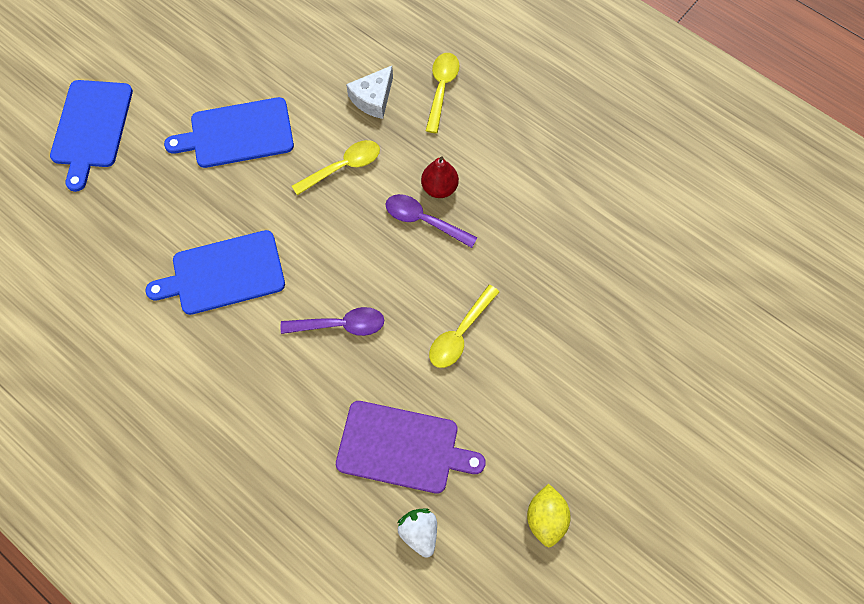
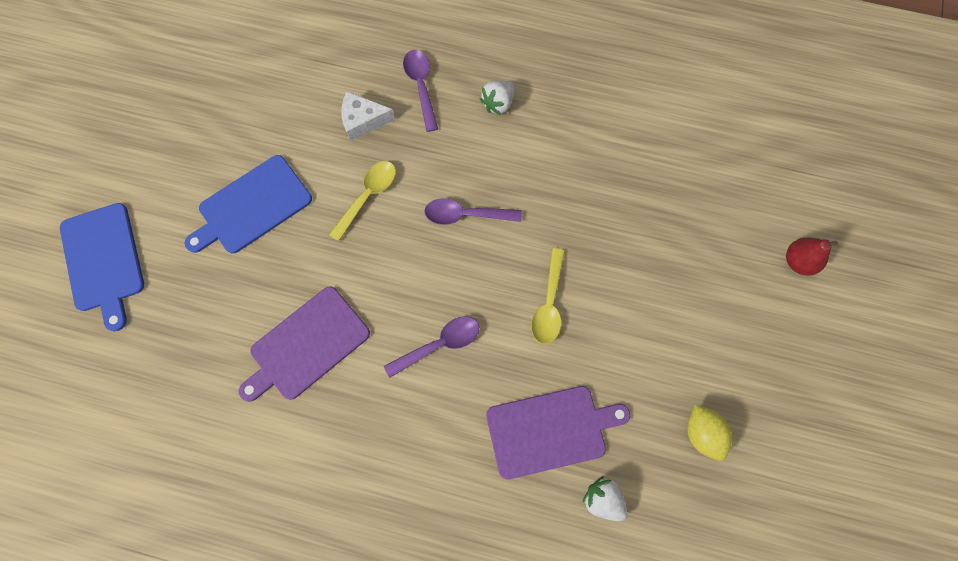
camera: 25 degrees left, 5 degrees up
blue cutting board [146,230,285,315] -> purple cutting board [239,286,370,402]
white cheese [346,66,393,119] -> white cheese turned 75 degrees clockwise [341,91,395,141]
red pear [421,157,459,198] -> red pear moved to [786,238,838,276]
yellow spoon [426,53,459,133] -> purple spoon [403,50,438,132]
none -> white strawberry [480,81,515,115]

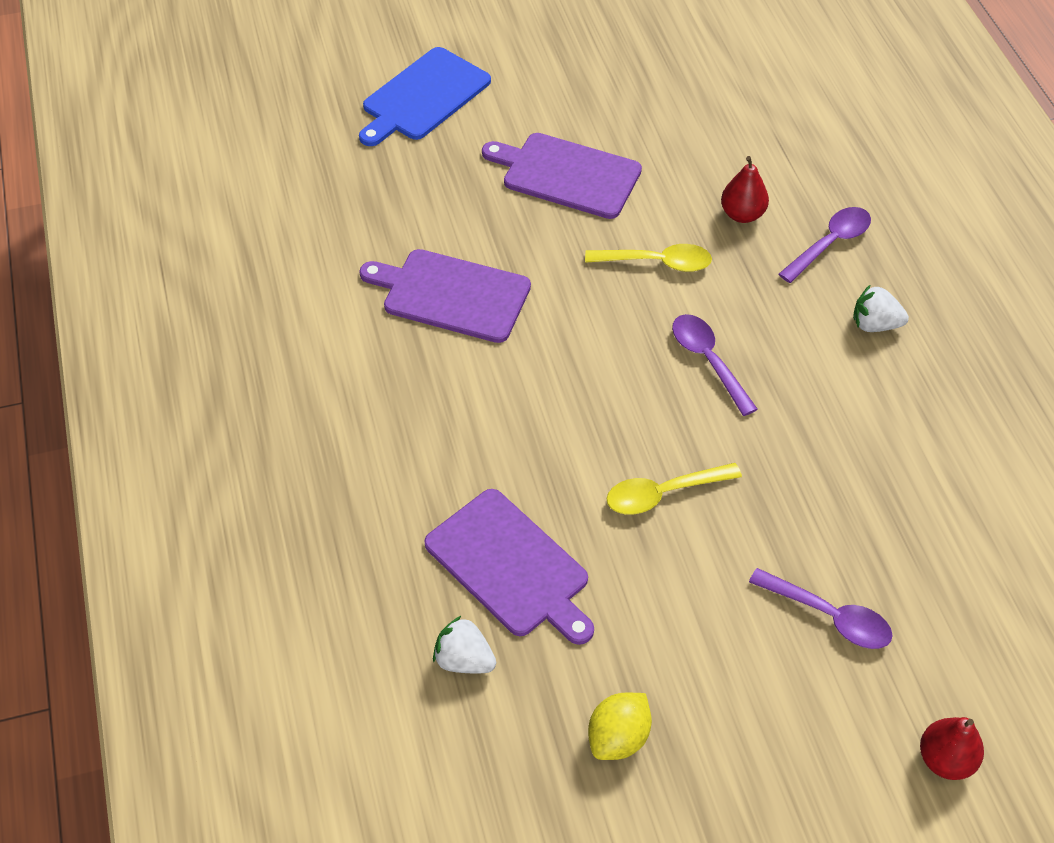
camera: 60 degrees right, 20 degrees down
blue cutting board [185,155,312,253] -> purple cutting board [482,133,642,219]
white cheese [341,91,395,141] -> red pear [721,156,769,223]
purple spoon [384,316,479,378] -> purple spoon moved to [749,568,893,649]
white strawberry [582,476,628,521] -> white strawberry turned 75 degrees counterclockwise [433,616,496,673]

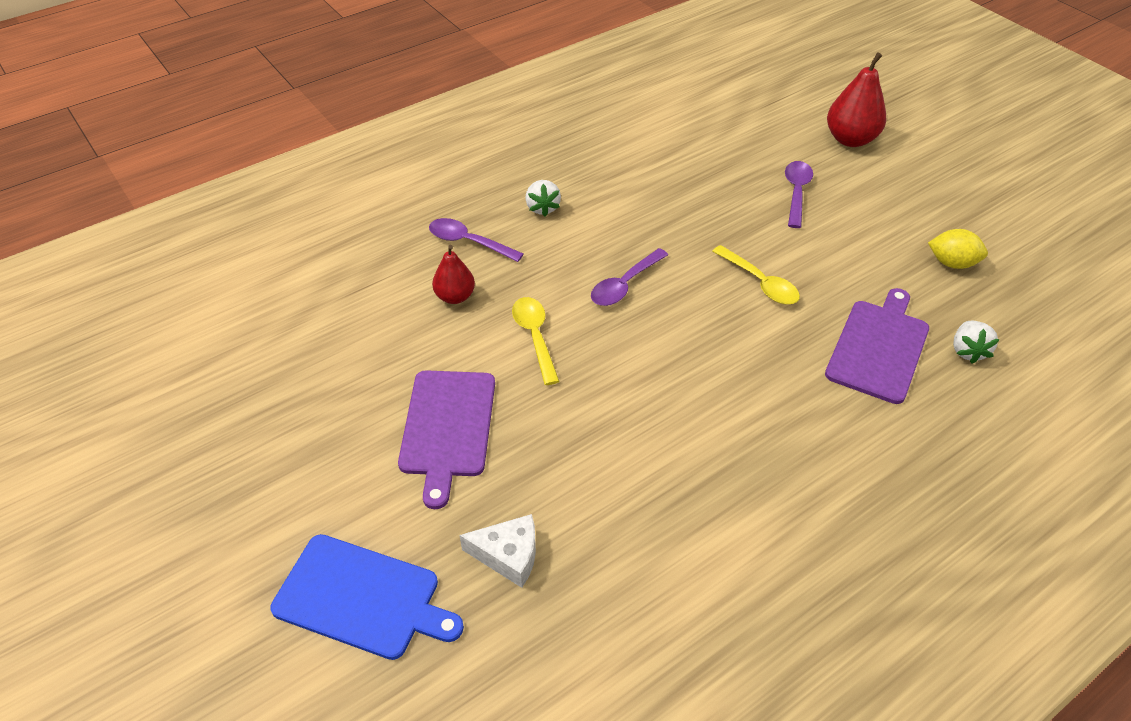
camera: 110 degrees left, 5 degrees down
purple cutting board [359,249,531,343] -> none
red pear [920,717,984,780] -> red pear [827,52,886,147], size x1.60
none -> white cheese [460,514,536,588]

